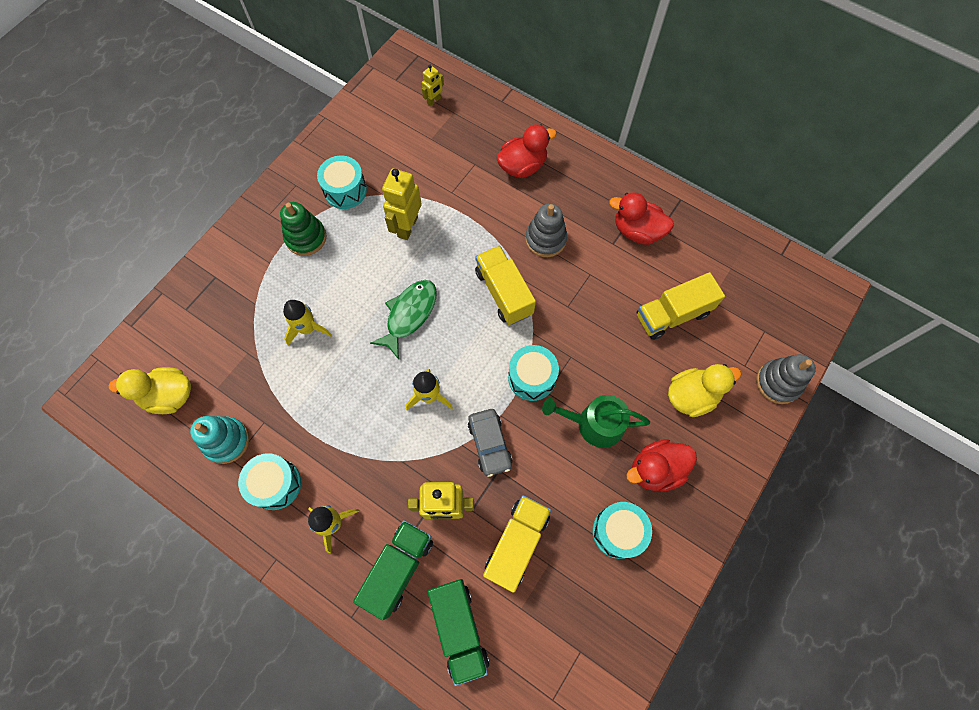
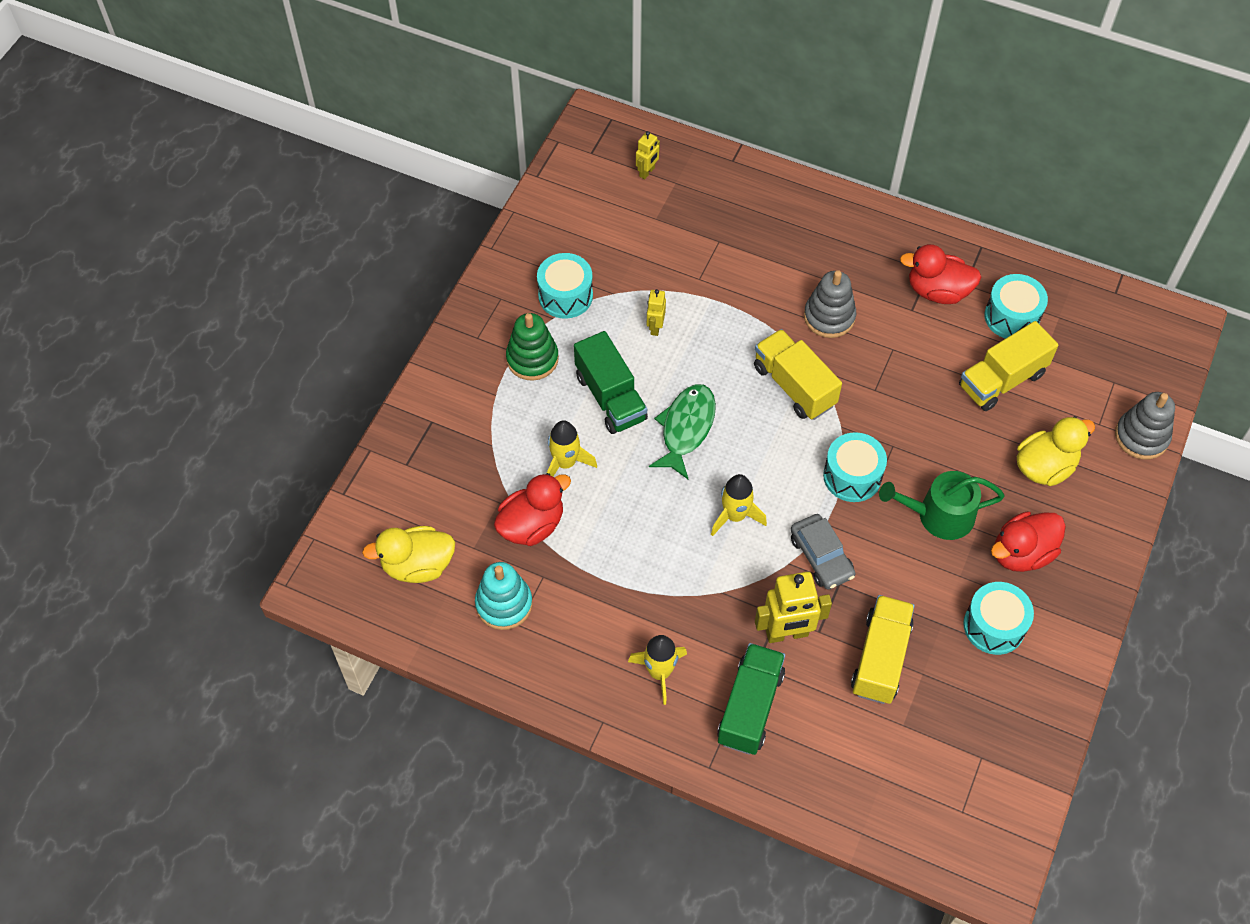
camera: 10 degrees left, 10 degrees down
turquoise drum [238,453,301,510] -> turquoise drum moved to [984,274,1048,339]
yellow robot [382,168,422,240] -> yellow robot [647,289,666,336], size x0.54
green truck [427,579,489,686] -> green truck moved to [574,331,648,434]
red duck [496,124,557,178] -> red duck moved to [494,473,571,546]

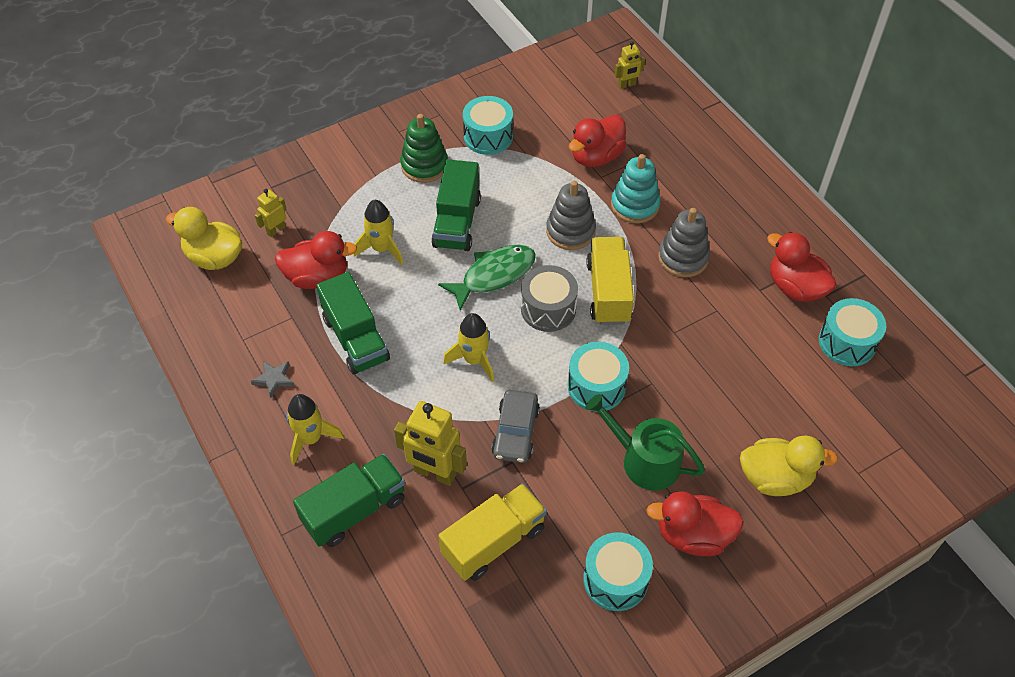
camera: 35 degrees right, 5 degrees down
turquoise stacking toy [475,562,533,630] -> turquoise stacking toy moved to [611,154,660,223]
yellow robot [647,289,666,336] -> yellow robot moved to [255,189,287,237]
yellow truck [959,321,1058,411] -> none
grey stacking toy [1115,392,1175,460] -> grey stacking toy moved to [546,181,596,250]
none -> grey star [251,361,294,398]
none -> green truck [316,272,390,374]
none -> grey drum [521,265,578,332]
none -> red duck [569,114,626,167]

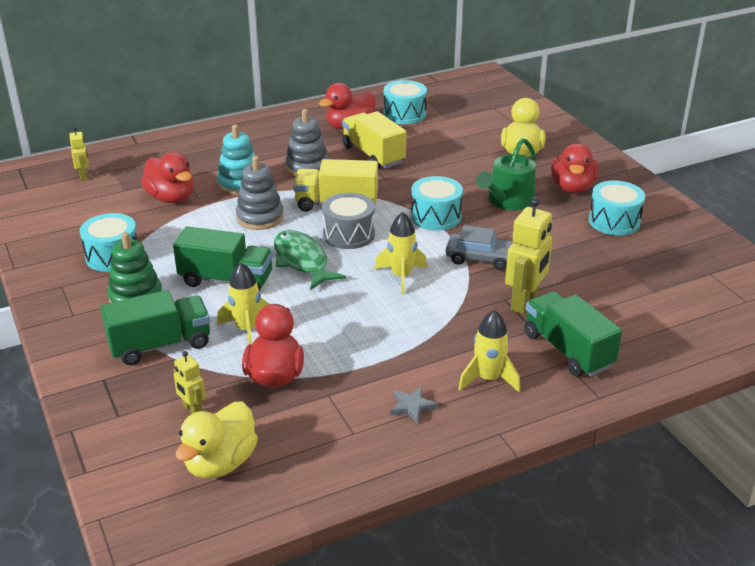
camera: 85 degrees left, 20 degrees down
green truck [316,272,390,374] -> green truck moved to [100,290,210,365]
yellow truck [438,483,547,581] -> yellow truck moved to [342,111,406,169]

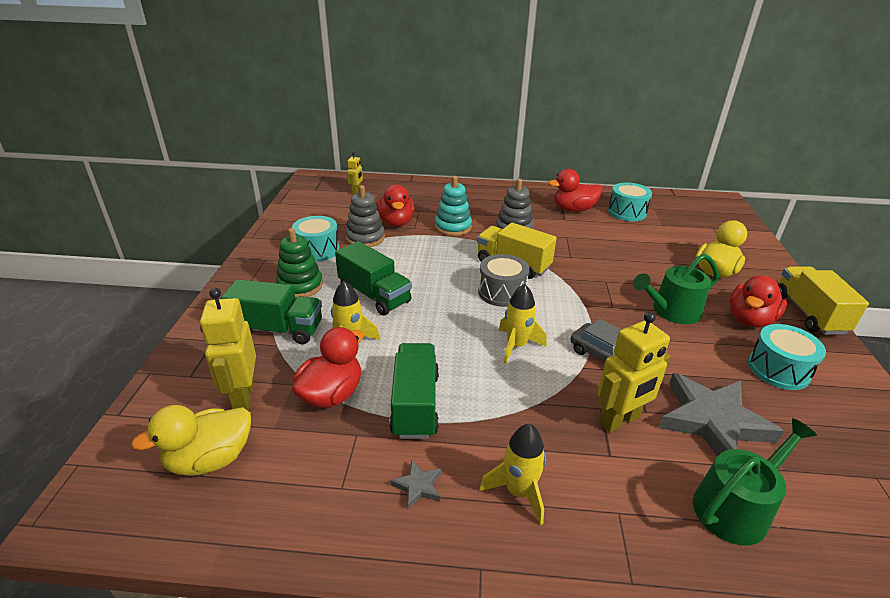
camera: 30 degrees right, 0 degrees up
yellow robot [173,351,205,414] -> yellow robot [200,288,256,410], size x1.85
grey stacking toy [236,156,284,230] -> grey stacking toy moved to [345,185,385,247]
green fish [274,230,346,290] -> none
yellow truck [342,111,406,169] -> yellow truck moved to [778,266,869,335]
turquoise drum [411,176,463,231] -> none
green truck [524,291,622,377] -> green truck moved to [389,343,439,439]
none -> grey star [659,373,784,456]
none -> green watering can [693,418,817,545]

